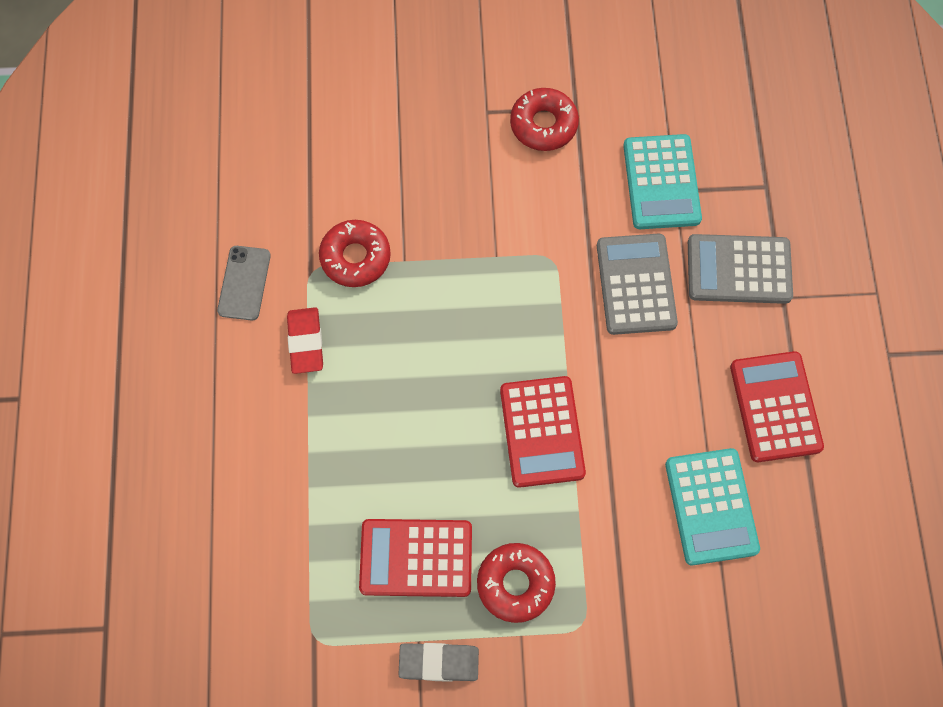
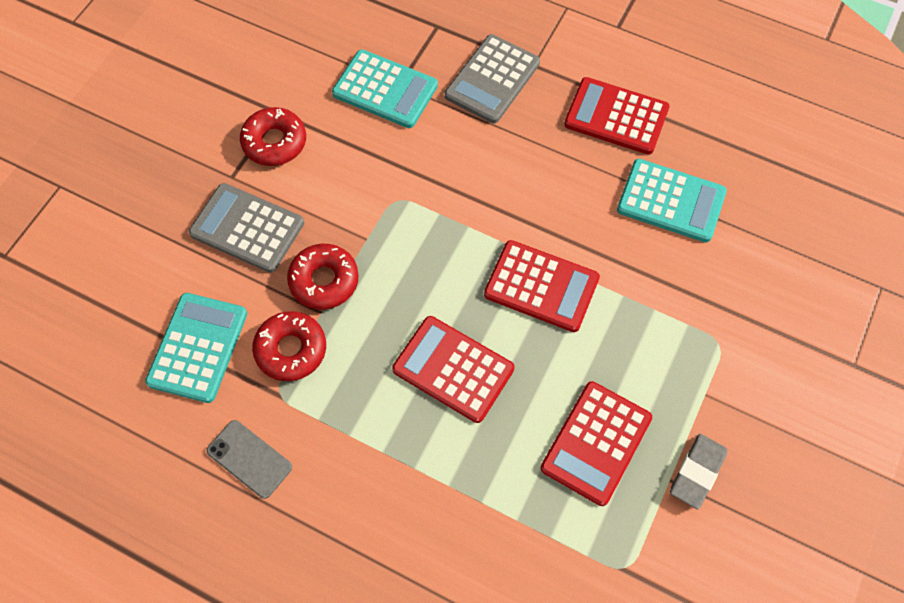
camera: 60 degrees left, 5 degrees down
red eraser [287,307,323,374] -> none
red donut [477,543,556,623] -> red donut moved to [287,244,359,310]
grey calculator [597,234,678,335] -> grey calculator moved to [189,183,304,273]
none -> turquoise calculator [145,293,247,403]
none -> red calculator [392,316,515,423]

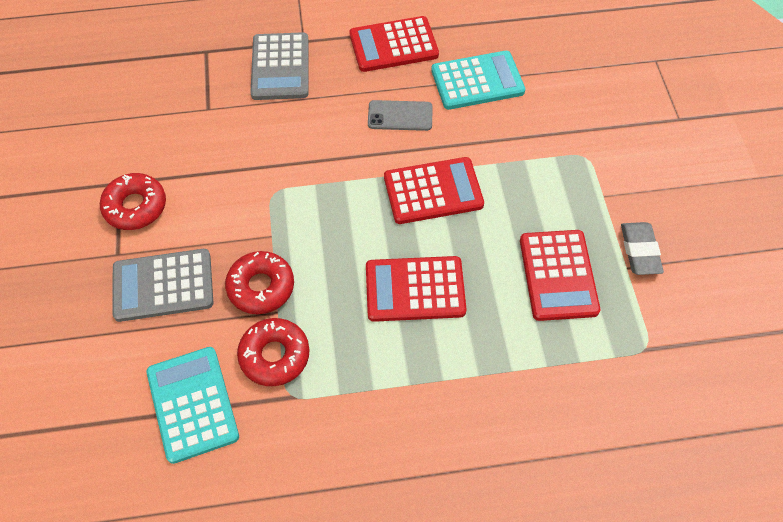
camera: 35 degrees left, 5 degrees down
grey phone [207,420,292,499] -> grey phone moved to [368,100,433,131]
turquoise calculator [332,50,438,128] -> none

